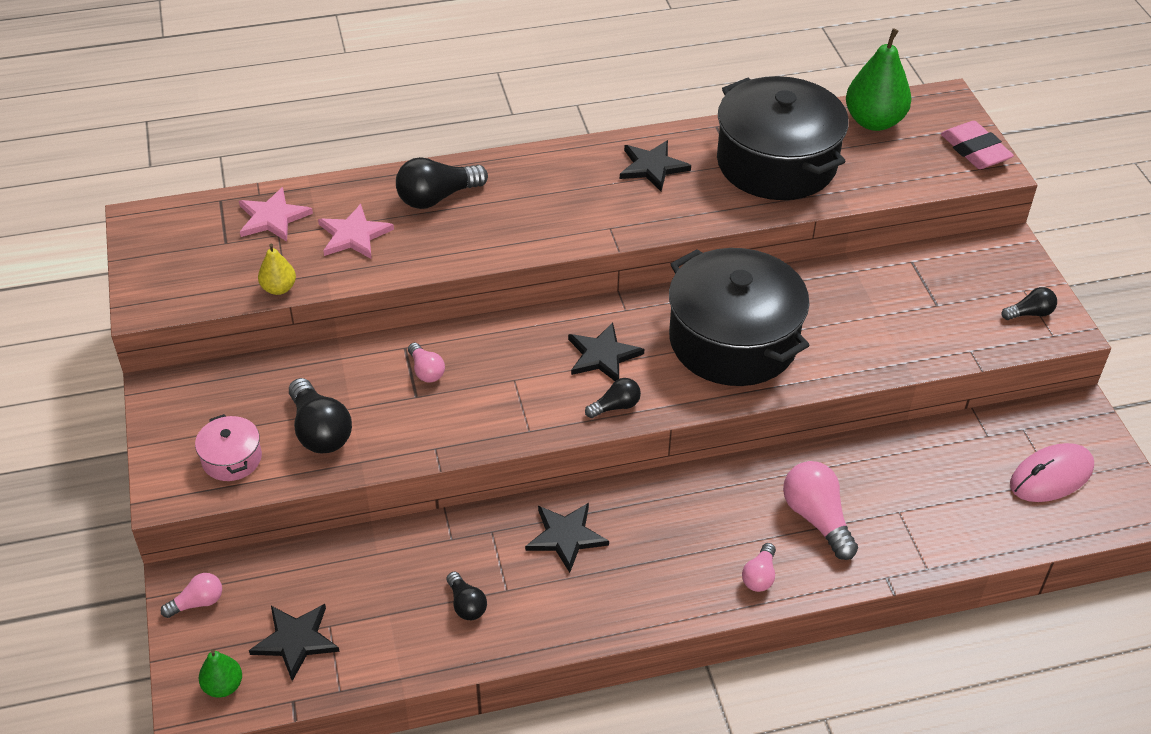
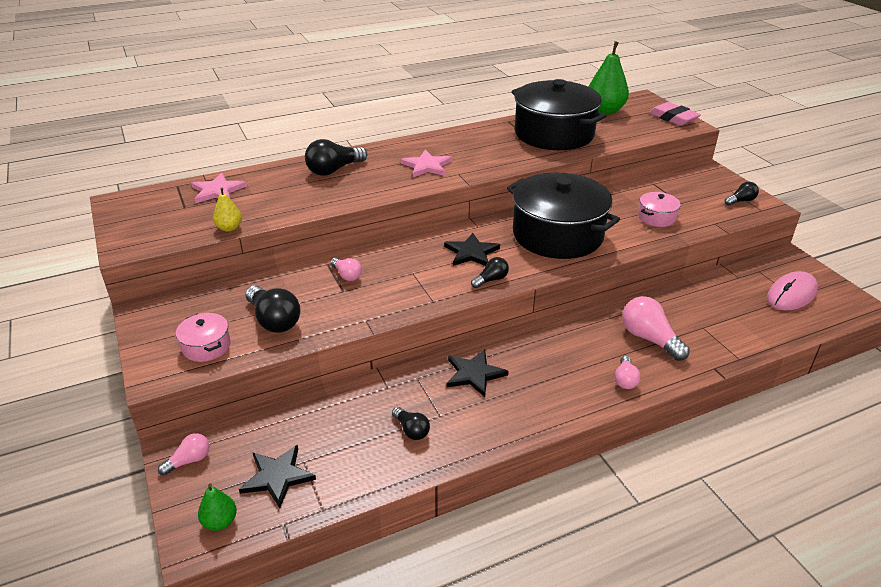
camera: 10 degrees left, 10 degrees down
pink star [318,204,394,259] -> pink star moved to [401,150,452,177]
black star [620,140,691,191] -> none
none -> pink pot [638,192,681,227]

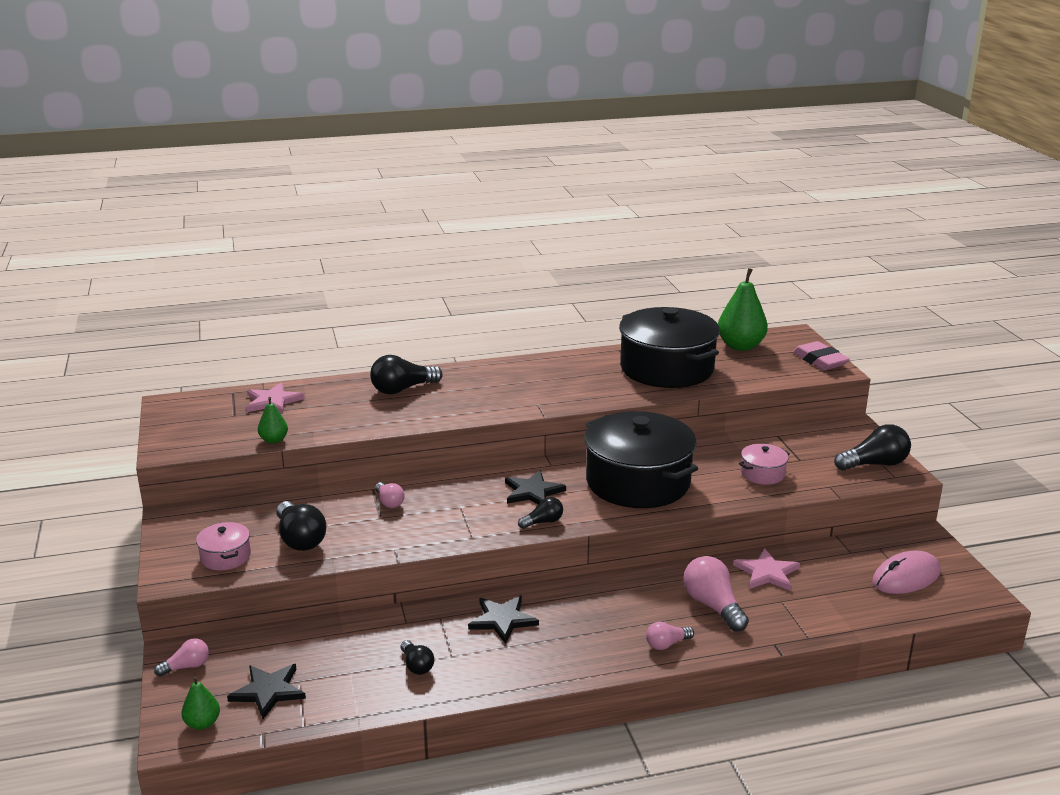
camera: 10 degrees right, 10 degrees down
yellow pear [213,187,242,232] -> green pear [258,397,288,444]
pink star [401,150,452,177] -> pink star moved to [733,548,800,591]
pink light bulb [615,356,641,389] -> pink light bulb turned 45 degrees clockwise [646,622,694,650]
black light bulb [725,182,759,205] -> black light bulb [834,424,911,470], size x1.76

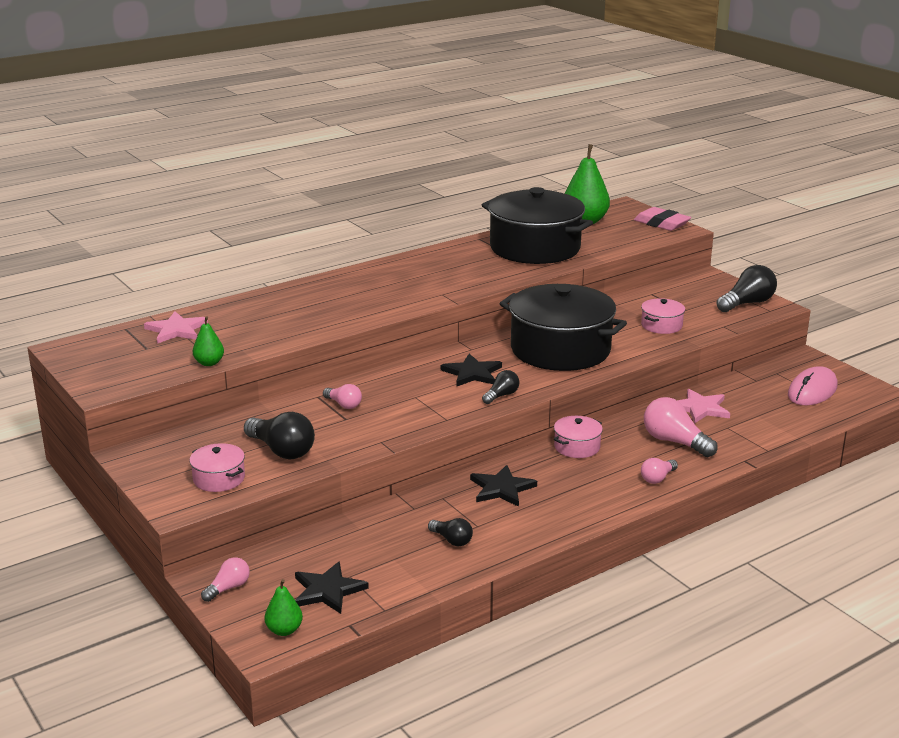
camera: 20 degrees left, 0 degrees up
black light bulb [370,355,443,394] -> none
none -> pink pot [554,416,603,458]

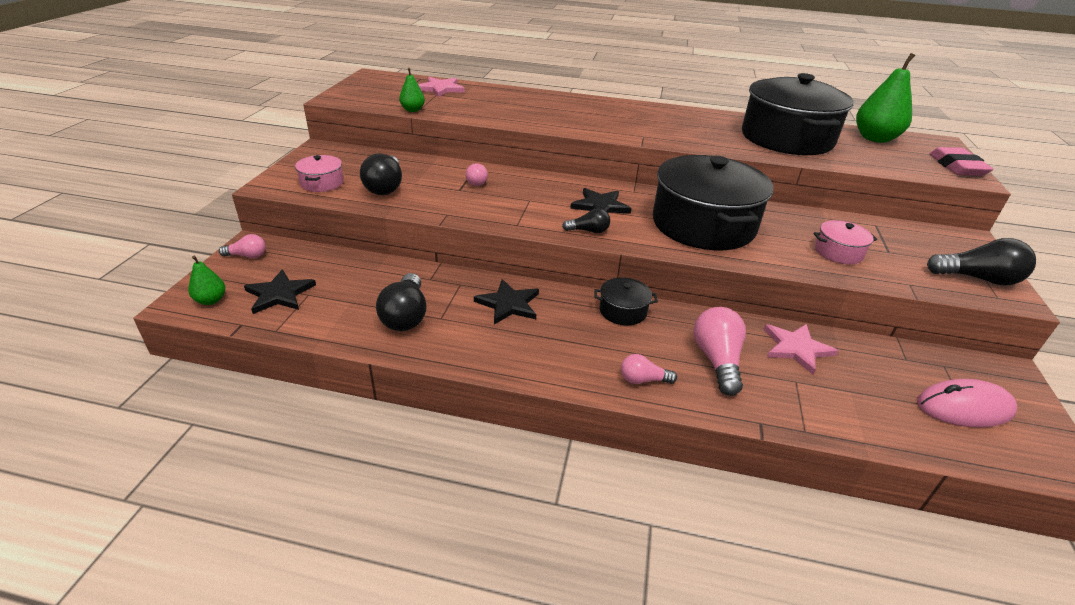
camera: 45 degrees right, 10 degrees up
black light bulb [428,518,473,547] -> black light bulb [376,273,427,331], size x1.76
pink pot [554,416,603,458] -> black pot [594,277,658,325]

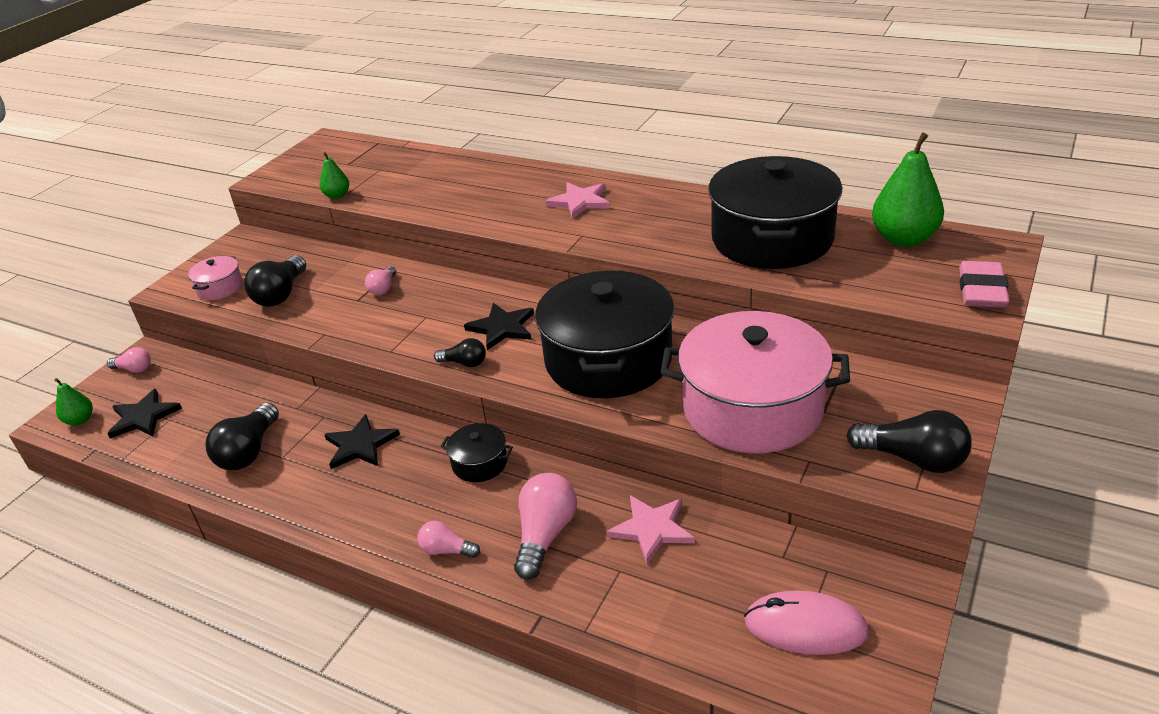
camera: 20 degrees right, 0 degrees up
pink star [418,77,465,97] -> pink star moved to [545,182,610,219]
pink pot [814,220,877,264] -> pink pot [660,311,850,453], size x2.34

